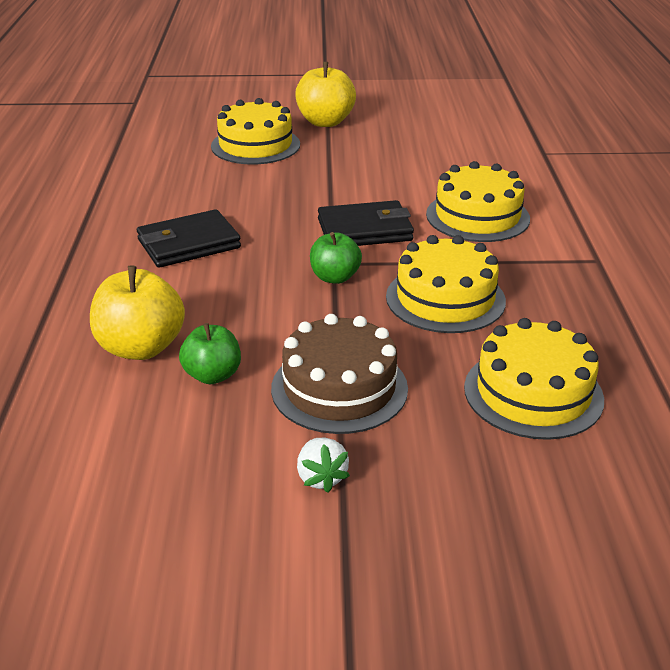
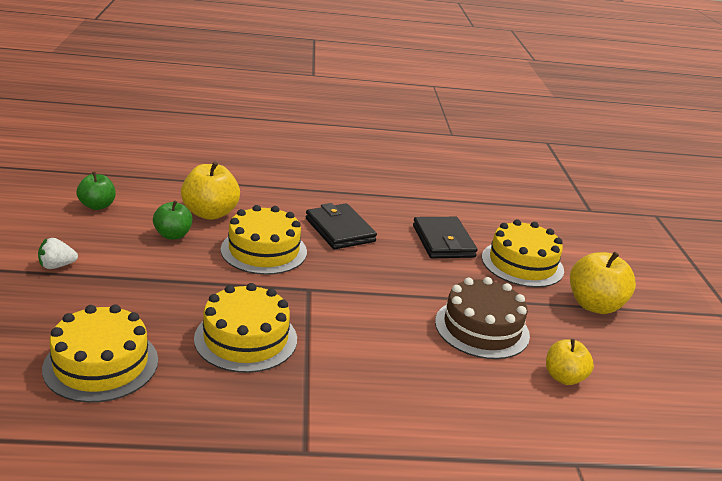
camera: 85 degrees right, 5 degrees down
brown cake [271,314,408,434] -> brown cake moved to [435,277,530,359]
green apple [310,232,362,284] -> green apple moved to [76,172,116,210]
black wallet [318,200,414,246] -> black wallet moved to [413,217,477,258]
yellow cake [426,161,530,242] -> yellow cake moved to [221,205,307,275]
none -> yellow apple [546,339,594,385]

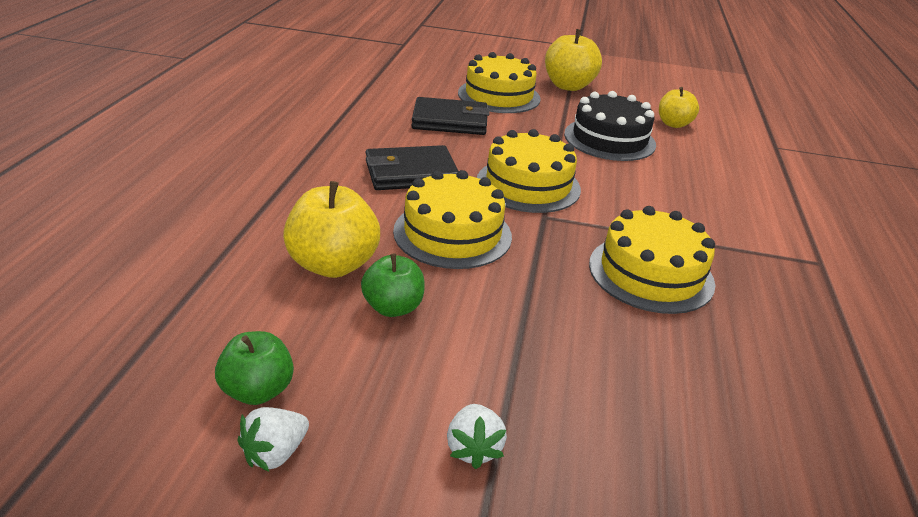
camera: 75 degrees left, 5 degrees up
yellow cake [42,304,158,403] -> yellow cake moved to [477,129,581,213]
brown cake [435,277,530,359] -> black cake [564,91,656,161]
none -> white strawberry [237,407,309,472]

